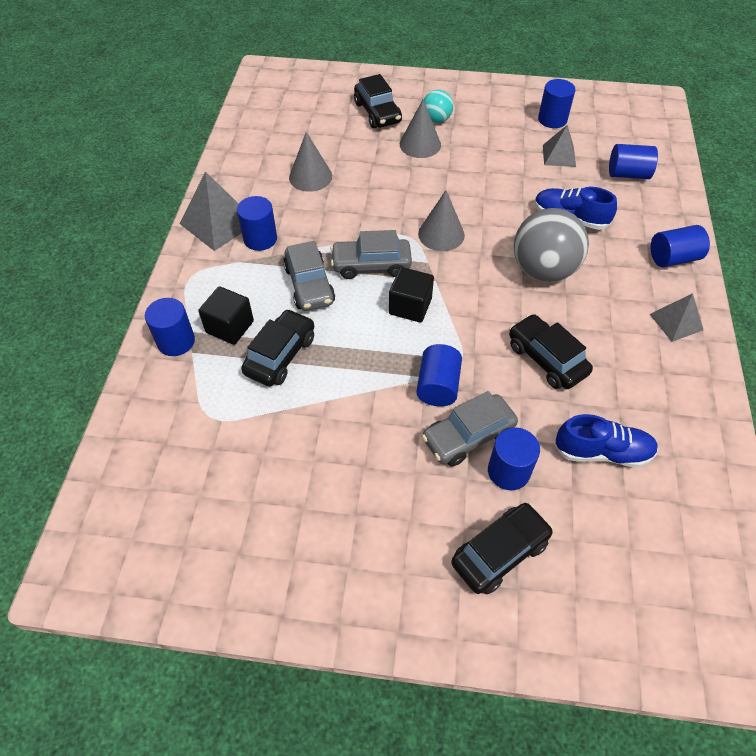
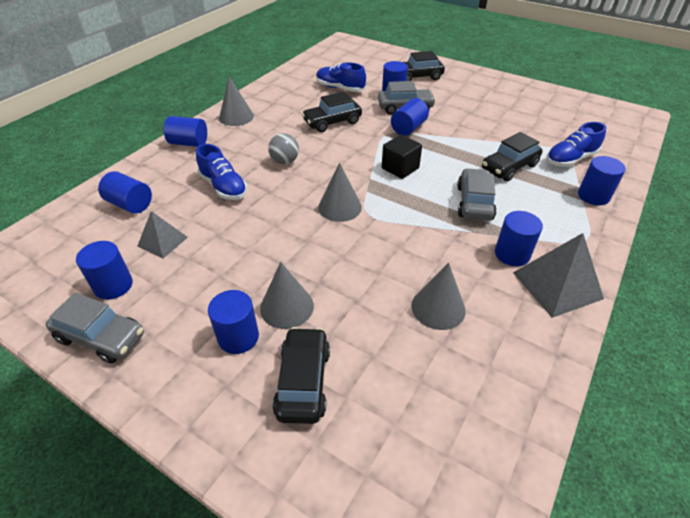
camera: 155 degrees left, 10 degrees down
black cube [198,286,254,345] -> none
grey car [330,230,412,279] -> grey car moved to [46,293,144,364]
turquoise ball [424,90,453,123] -> blue cylinder [208,290,259,354]
black car [509,314,593,389] -> black car turned 75 degrees clockwise [302,91,362,132]
grey ball [514,208,589,282] -> grey ball [268,133,299,164], size x0.53
grey pyramid [649,293,703,342] -> grey cone [219,76,254,126]
none -> blue shoe [546,122,606,167]

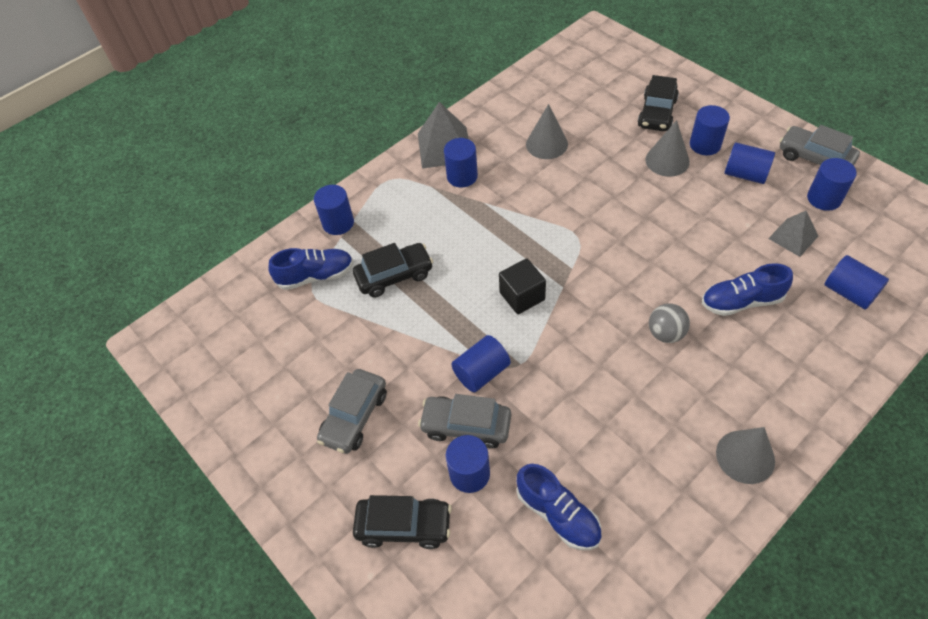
camera: 160 degrees left, 10 degrees up
blue cylinder [164,116,207,147] -> blue cylinder moved to [724,143,775,184]
blue shoe [196,144,247,200] -> blue shoe turned 75 degrees counterclockwise [702,263,793,316]
black car [302,91,362,132] -> none
grey cone [318,163,362,222] -> none
grey car [457,168,497,221] -> grey car moved to [317,369,387,454]

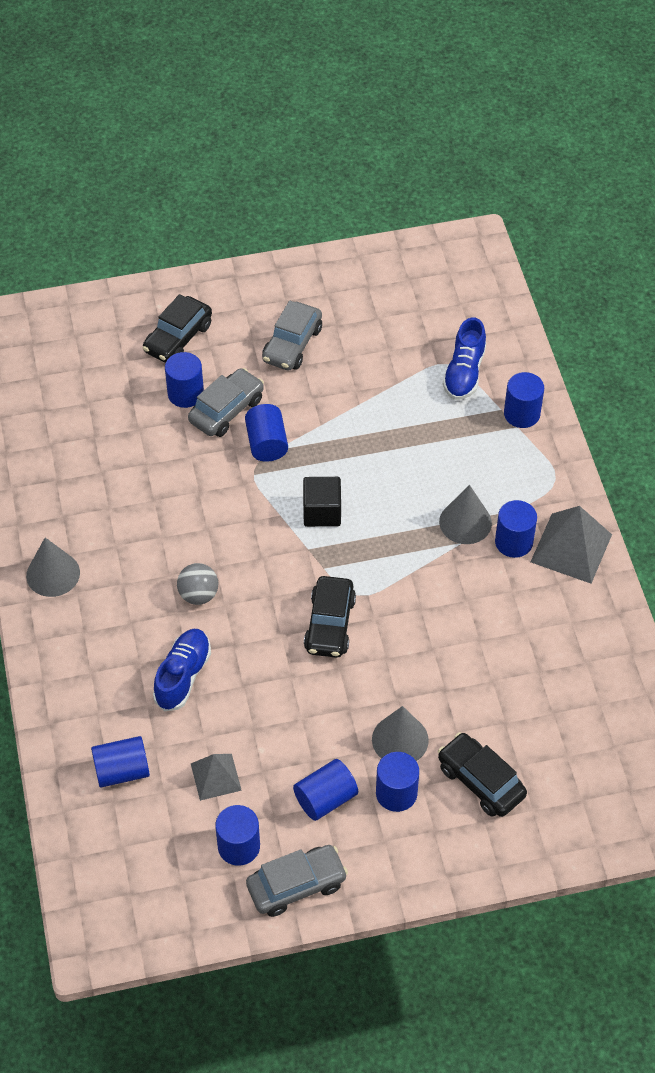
camera: 115 degrees right, 0 degrees up
grey car [317,369,387,454] -> grey car turned 120 degrees counterclockwise [262,301,322,370]
black car [353,243,433,297] -> black car moved to [304,576,356,658]
blue shoe [517,464,602,550] -> none
grey cone [526,104,568,159] -> grey cone moved to [439,485,492,544]

